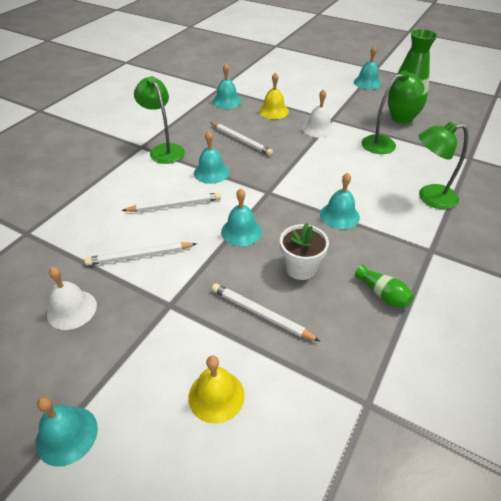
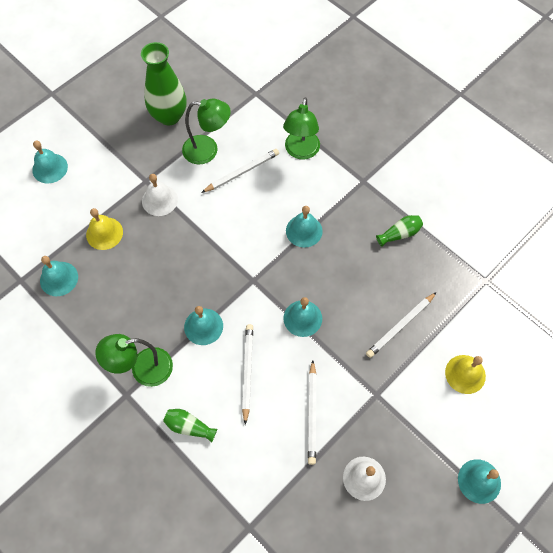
camera: 75 degrees left, 20 degrees up
white pencil [210,122,273,156] -> white pencil moved to [201,149,279,193]
white flower pot [280,223,329,280] -> none
turquoise bell [354,46,381,89] -> turquoise bell moved to [32,140,68,183]
green lamp [362,71,424,154] -> green lamp turned 105 degrees clockwise [182,98,231,164]
none -> green vase [163,409,217,443]

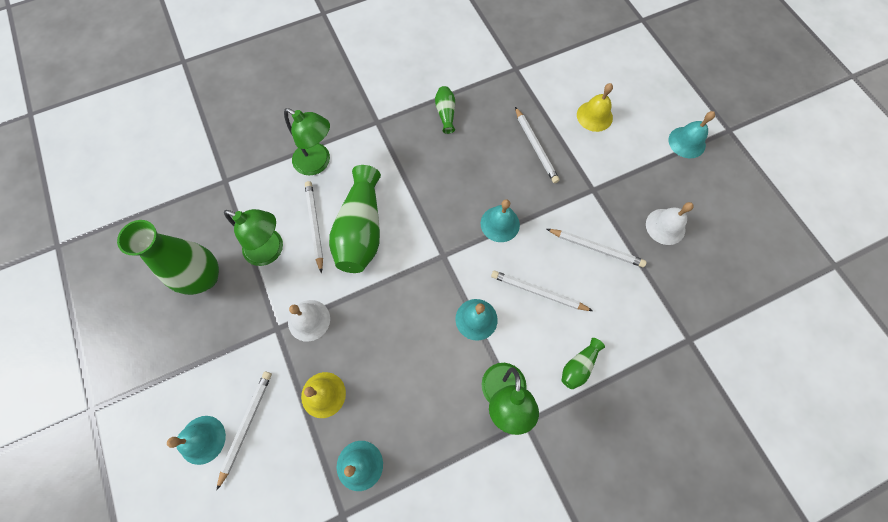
camera: 70 degrees left, 5 degrees up
green lamp [182,98,231,164] -> green lamp turned 90 degrees clockwise [224,209,283,266]
turquoise bell [286,206,323,248] -> none
none -> white pencil [216,371,272,491]
none -> green vase [329,165,381,273]

